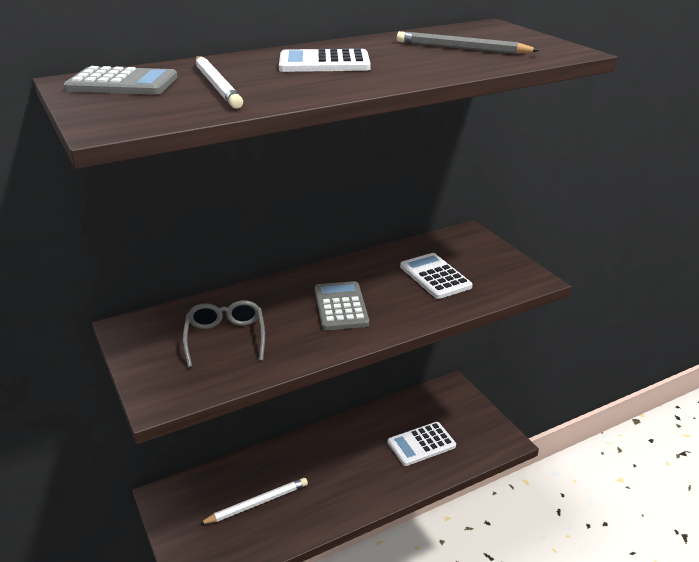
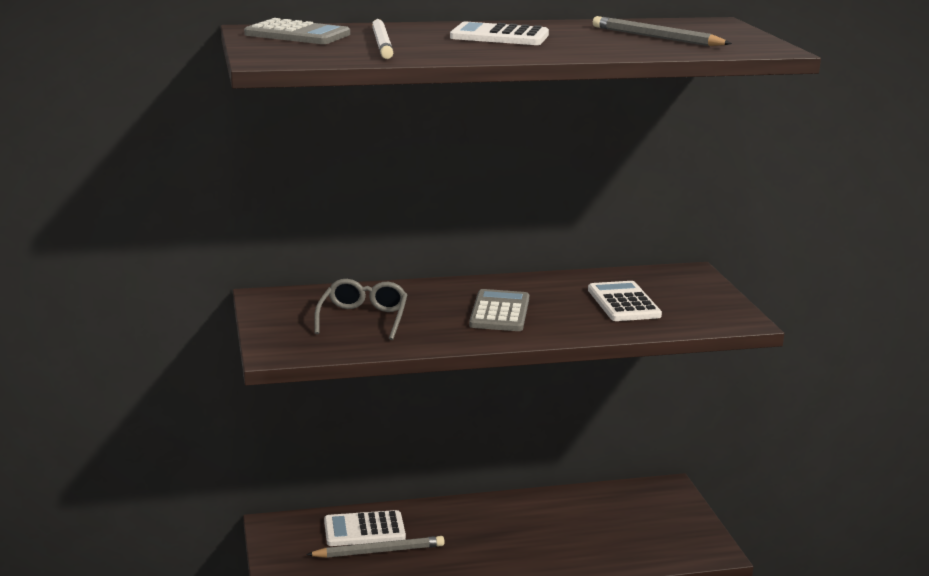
camera: 15 degrees right, 10 degrees down
white pencil [199,478,308,524] -> grey pencil [306,536,445,558]
white calculator [388,422,456,466] -> white calculator moved to [324,510,406,546]

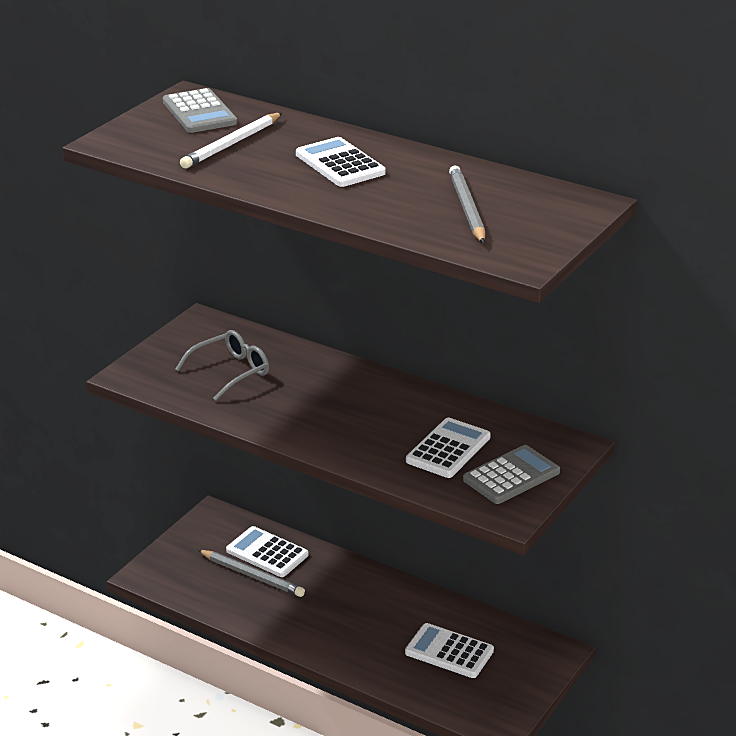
camera: 45 degrees right, 10 degrees up
grey calculator [469,289,529,331] -> grey calculator moved to [463,445,560,504]
none -> white calculator [405,623,494,678]

